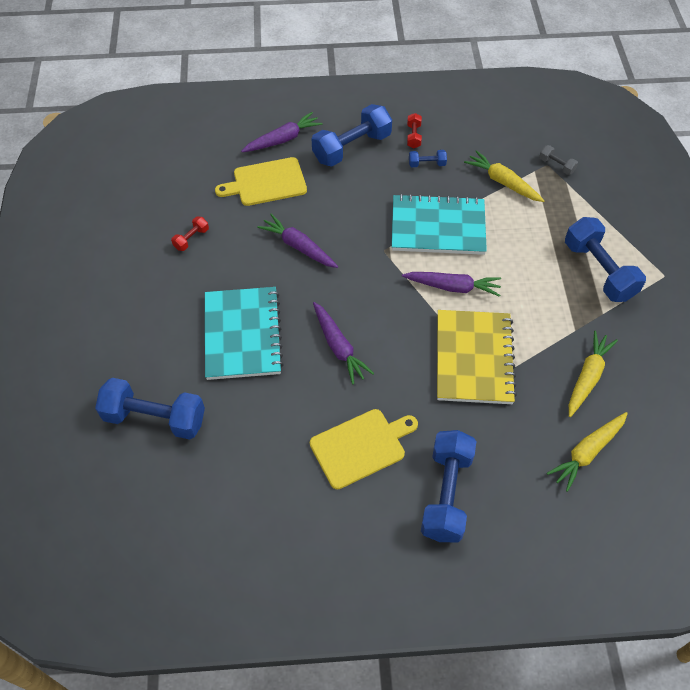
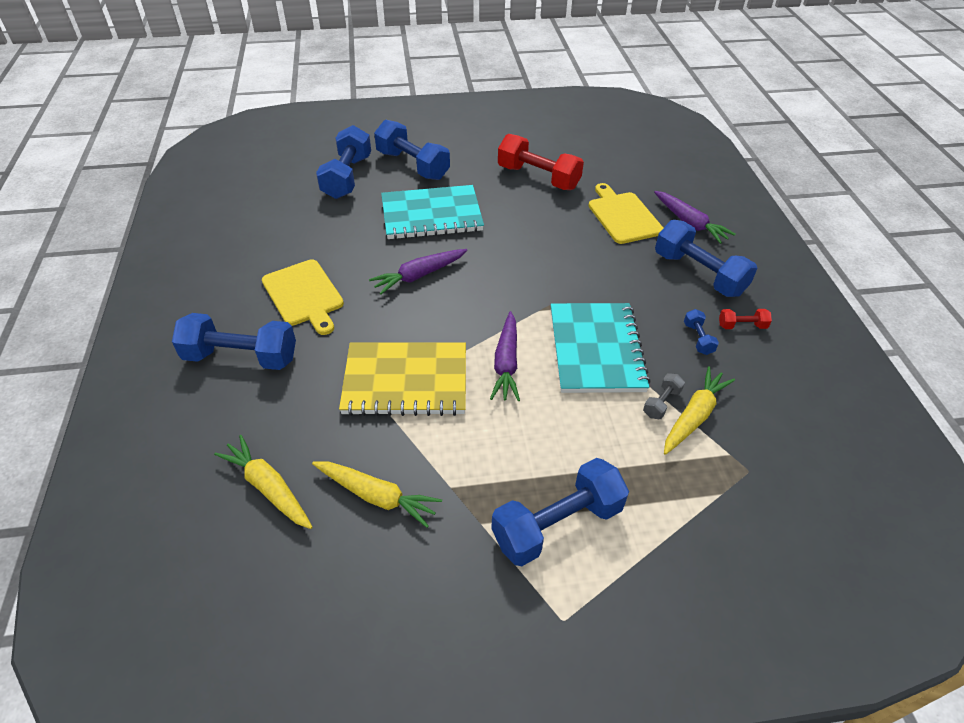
camera: 85 degrees right, 10 degrees down
red dumbbell [171,216,209,251] -> red dumbbell [498,134,584,190], size x2.21
purple carrot [257,214,338,268] -> none
grey dumbbell [539,145,578,175] -> grey dumbbell moved to [643,373,685,419]
none -> blue dumbbell [374,120,450,180]

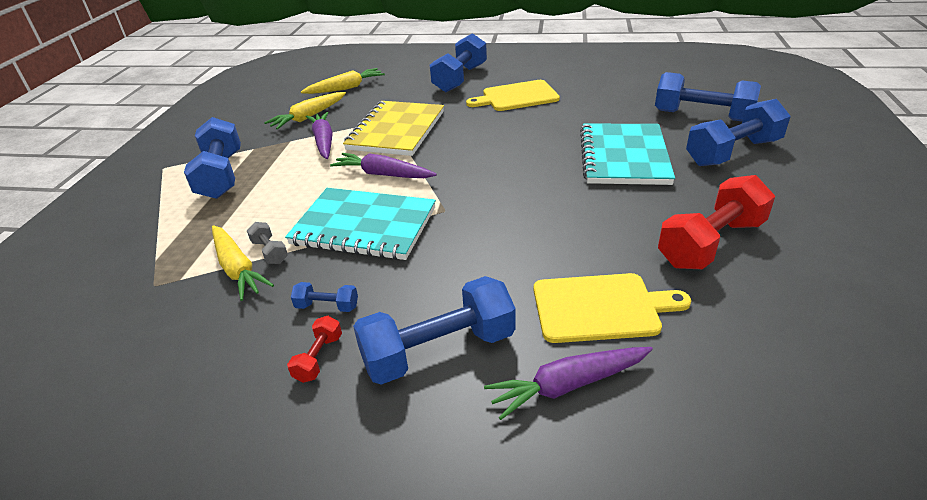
camera: 110 degrees right, 10 degrees down
purple carrot [369,249,467,294] -> purple carrot moved to [306,112,333,159]

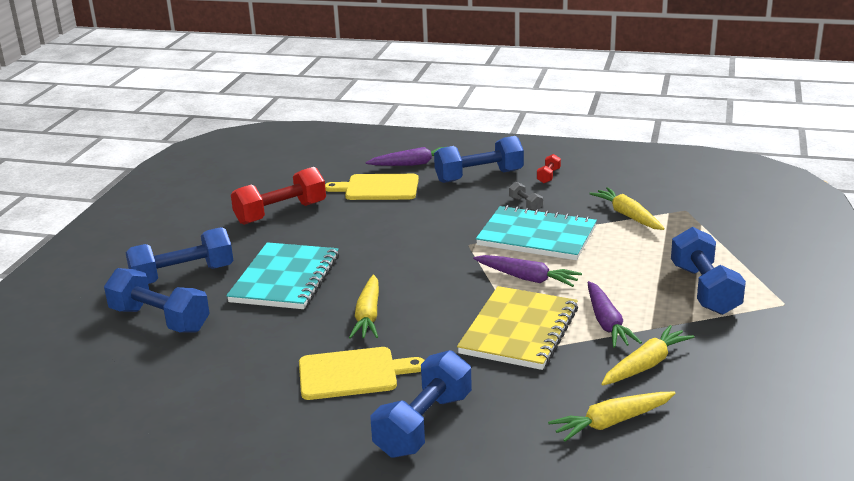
camera: 175 degrees left, 10 degrees down
grey dumbbell [247,222,288,264] -> grey dumbbell moved to [509,182,543,211]
blue dumbbell [291,282,358,312] -> none
none -> yellow carrot [349,274,379,339]

